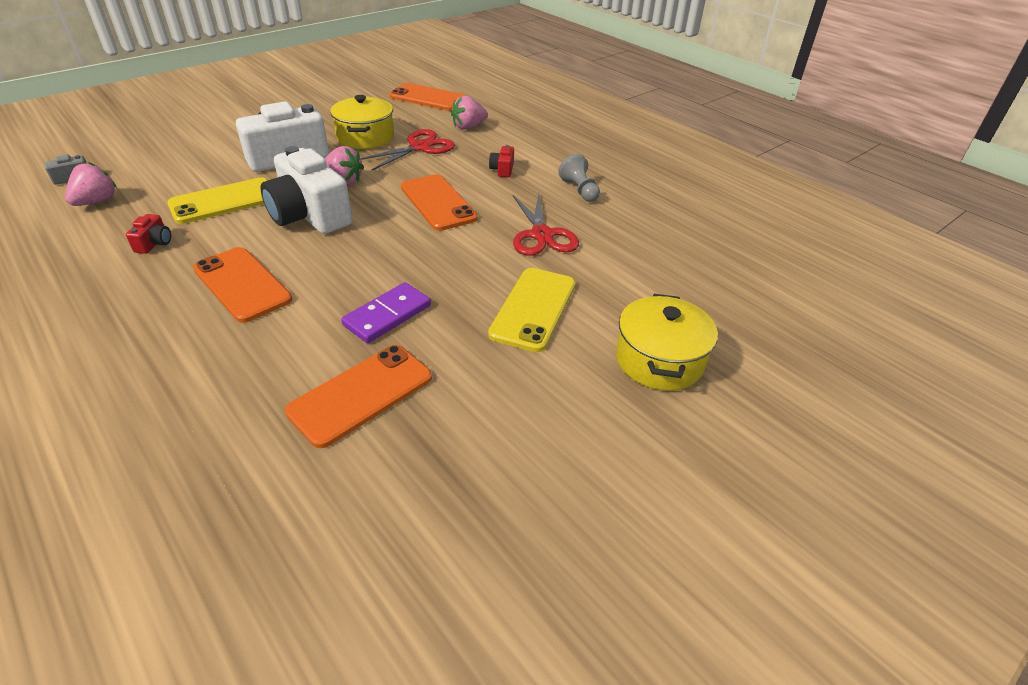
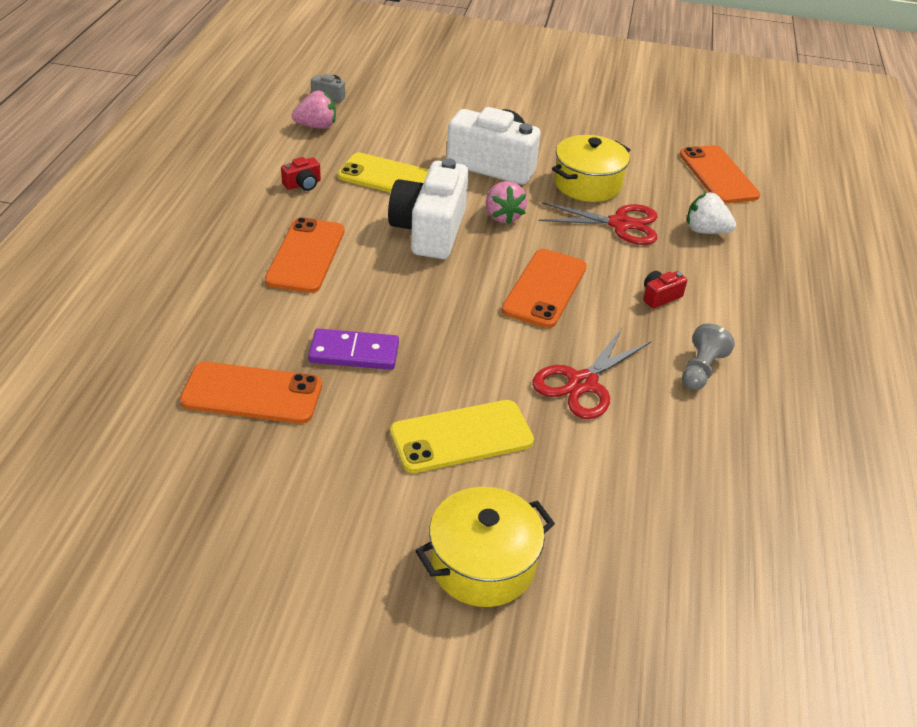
camera: 50 degrees right, 0 degrees up
pink strawberry [451,95,488,130] -> white strawberry [687,192,736,234]

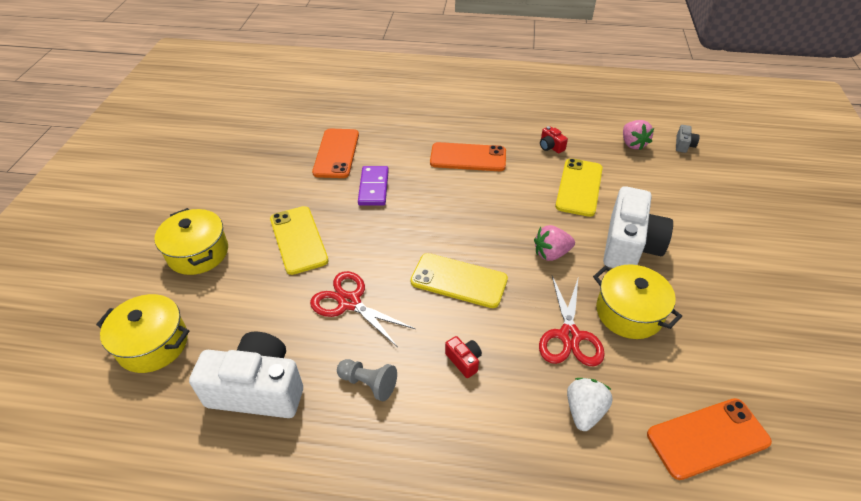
camera: 90 degrees right, 5 degrees up
white camera [388,158,469,259] -> white camera moved to [189,332,303,418]
orange phone [502,249,587,328] -> yellow phone [410,253,508,308]
none -> yellow pot [96,294,189,373]

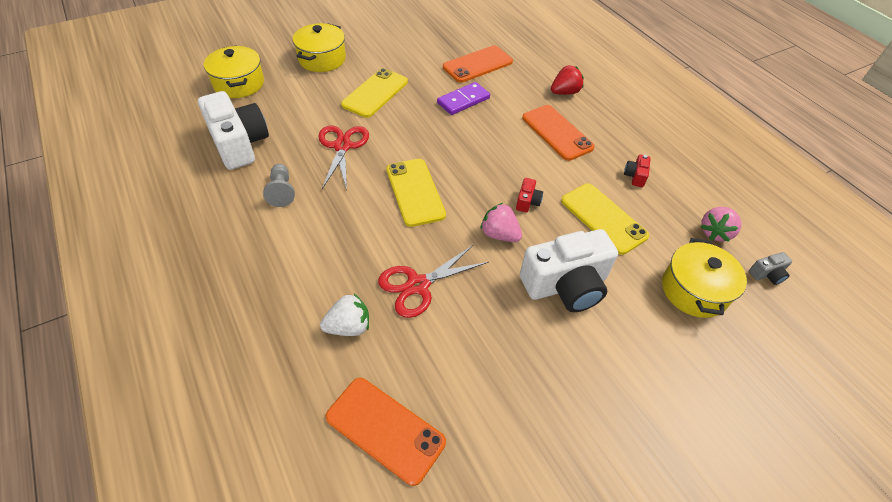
camera: 50 degrees right, 5 degrees up
red camera [445,336,482,378] -> red camera moved to [516,178,543,212]
yellow phone [555,158,603,217] -> yellow phone turned 75 degrees clockwise [561,183,649,255]
yellow pot [593,264,682,339] -> yellow pot moved to [662,238,747,318]
none -> red strawberry [551,65,584,95]

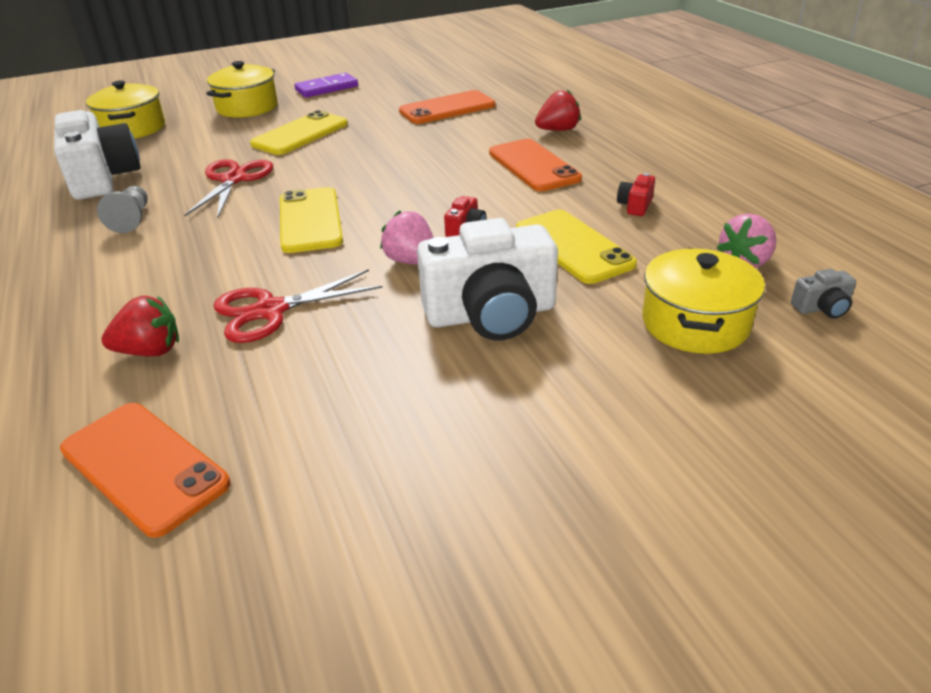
camera: 10 degrees right, 15 degrees down
white strawberry [320,294,369,336] -> red strawberry [101,296,179,356]
purple domino [437,82,490,115] -> purple domino moved to [294,73,358,98]

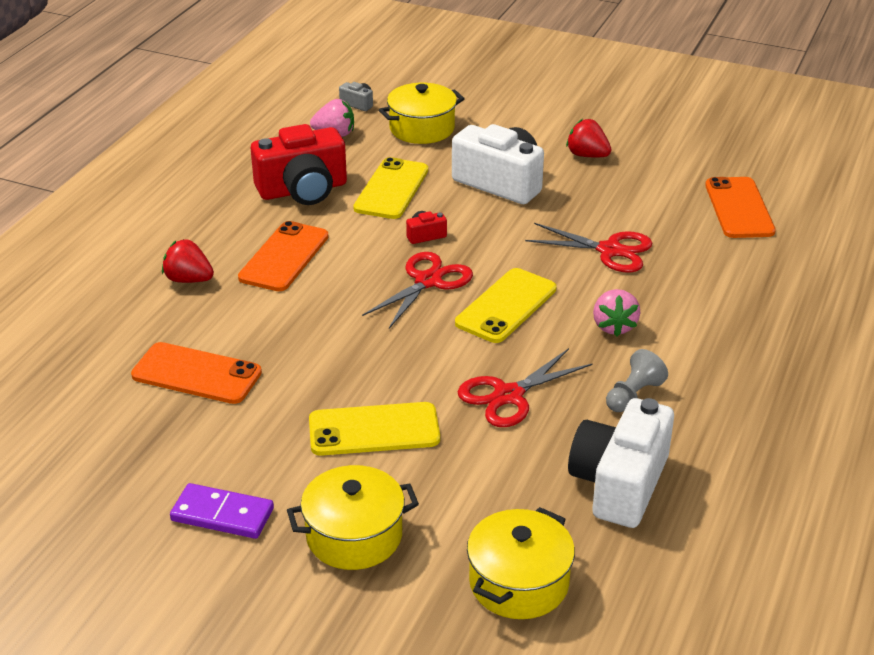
camera: 135 degrees left, 0 degrees up
red strawberry [101,296,179,356] -> red strawberry moved to [566,119,612,157]
pink strawberry [380,211,434,265] -> pink strawberry moved to [593,289,640,336]
red camera [617,173,655,216] -> red camera [251,124,347,205], size x2.42
none -> red scissors [362,252,473,328]

